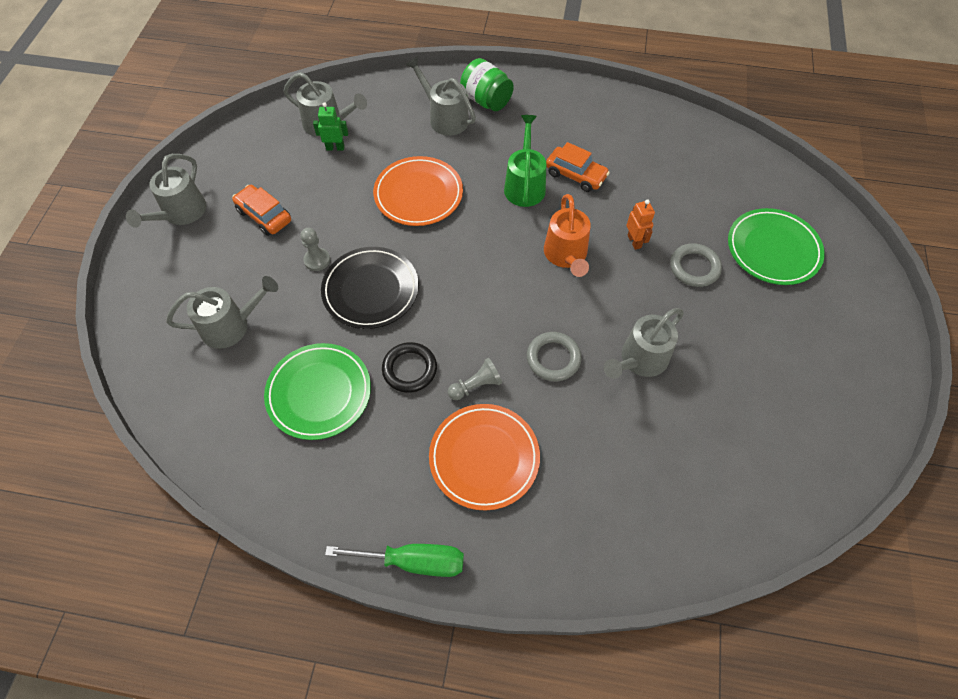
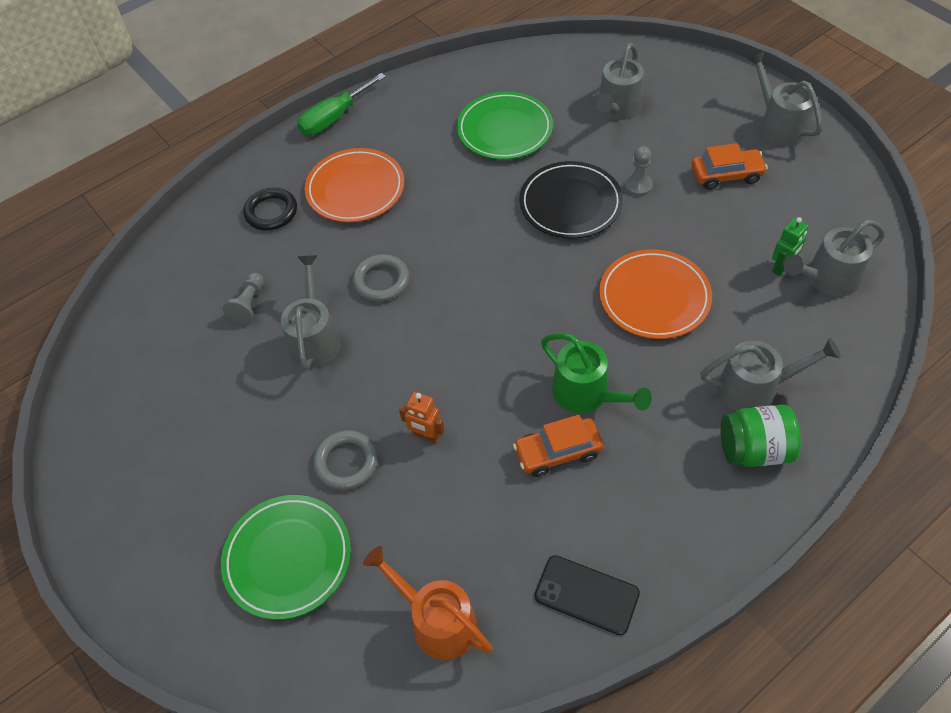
camera: 135 degrees right, 5 degrees down
black ring [382,342,437,393] -> black ring moved to [243,188,297,231]
grey pawn [448,358,502,400] -> grey pawn moved to [223,273,264,324]
orange watering can [544,194,591,277] -> orange watering can moved to [363,546,492,660]
none -> black phone [535,555,640,635]

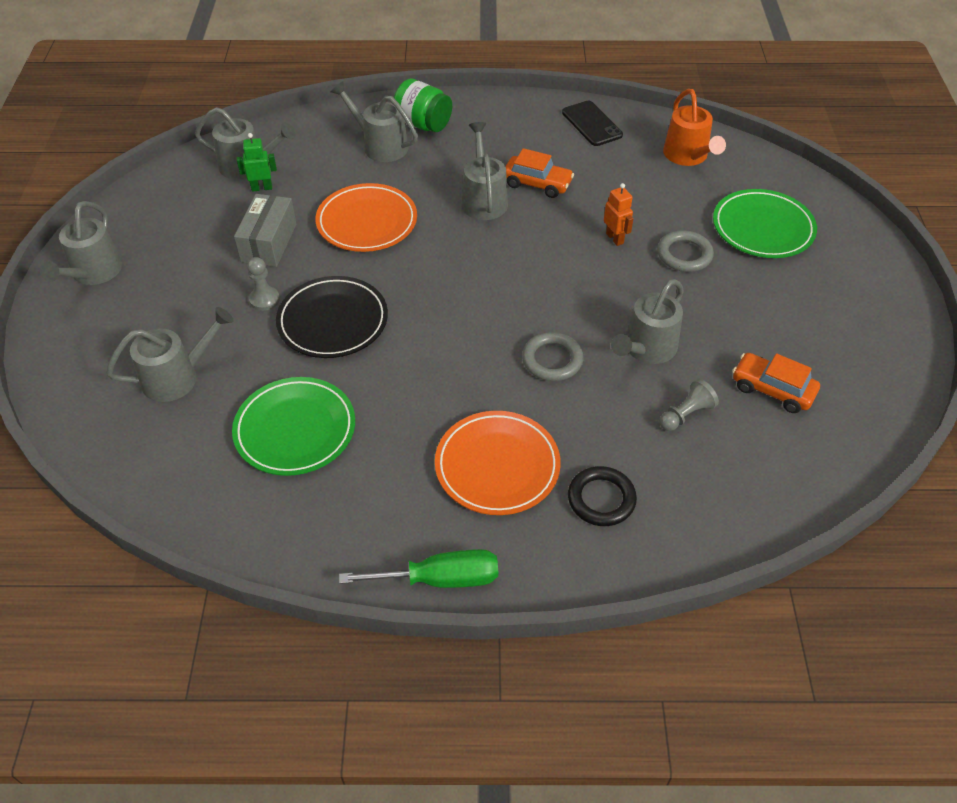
camera: 145 degrees left, 5 degrees down
green watering can [541,333,652,413] -> grey watering can [462,122,508,220]
orange car [691,143,768,190] -> orange car moved to [733,353,820,413]
none -> grey box [234,194,296,267]

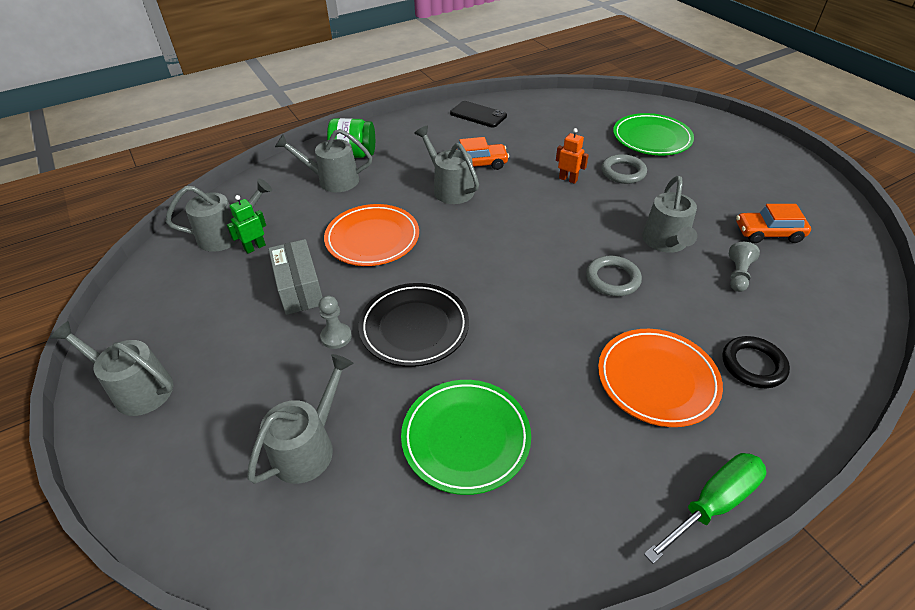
camera: 30 degrees left, 5 degrees down
grey watering can [40,201,122,285] -> grey watering can turned 135 degrees clockwise [50,321,173,416]
orange watering can [663,89,726,166] -> none

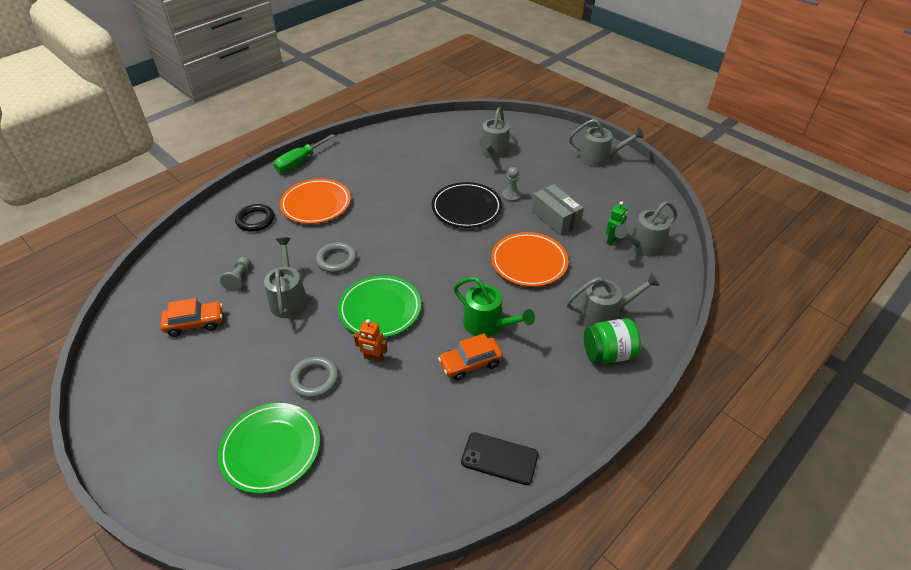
camera: 165 degrees right, 0 degrees up
green plate [401,380,531,495] -> green plate moved to [338,275,421,338]
grey watering can [414,126,479,204] -> green watering can [454,277,535,337]

